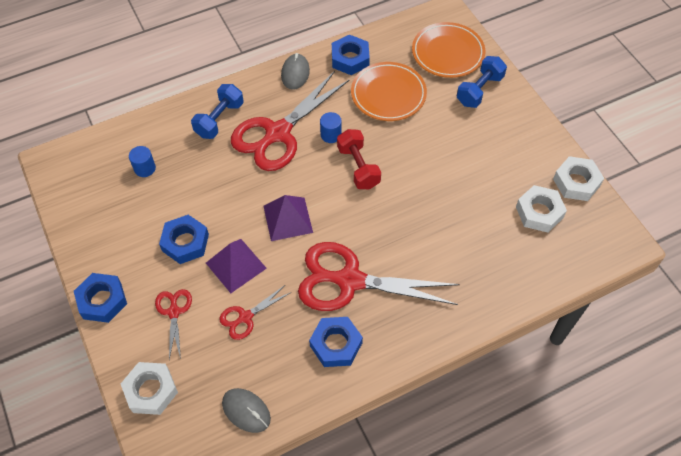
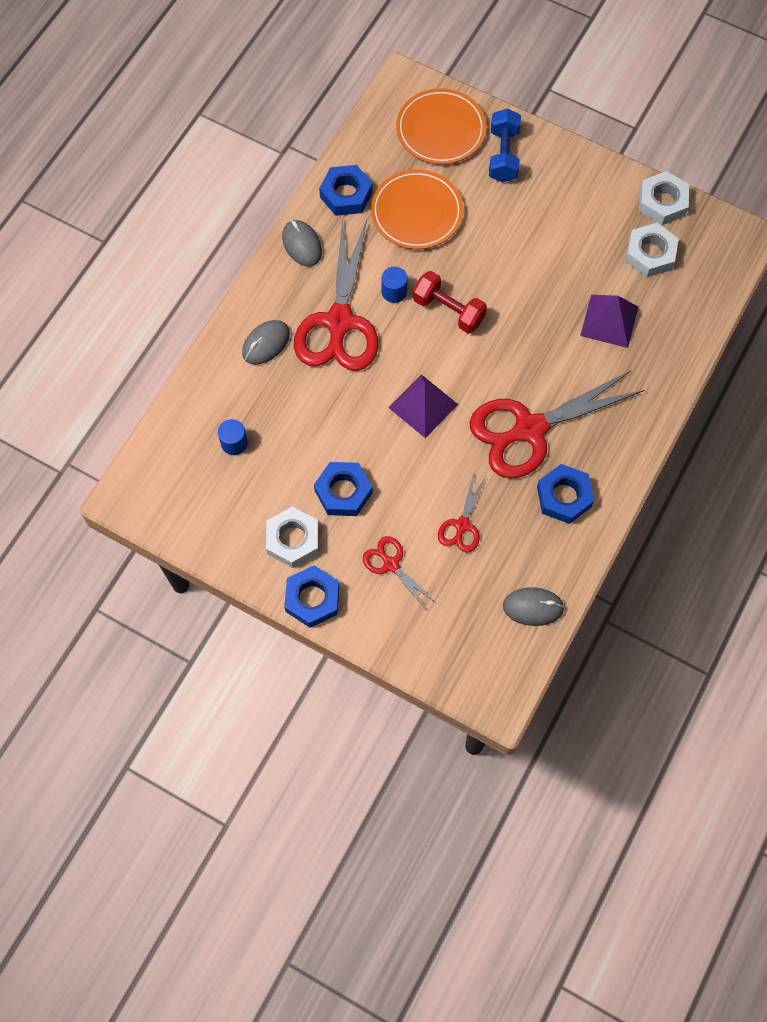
camera: 35 degrees left, 10 degrees up
white nut [121,362,178,415] -> white nut moved to [266,507,319,568]
blue dumbbell [191,84,244,139] -> grey mouse [242,320,290,365]
purple pyramid [206,239,267,293] -> purple pyramid moved to [580,295,638,348]

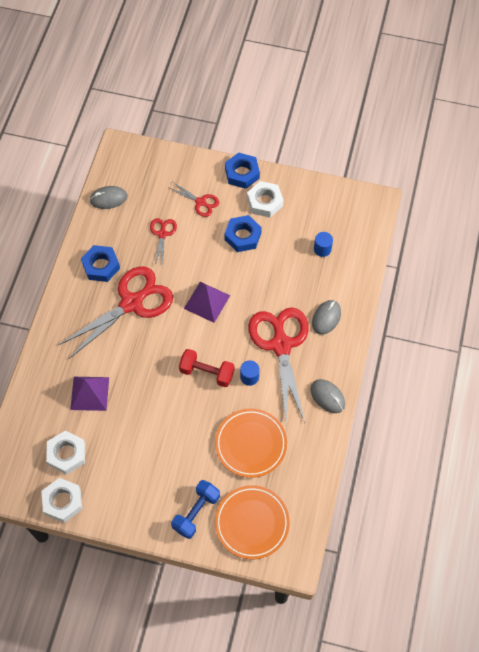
camera: 165 degrees right, 5 degrees down
blue nut [319,165,373,216] -> none
blue dumbbell [489,109,521,182] -> blue dumbbell turned 45 degrees clockwise [171,480,220,539]

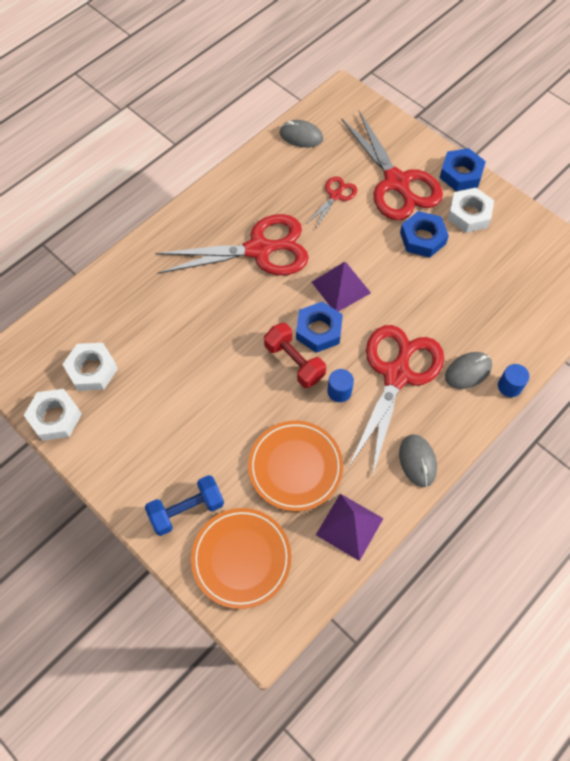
camera: 30 degrees right, 0 degrees up
purple pyramid [70,377,109,411] -> purple pyramid moved to [316,494,384,561]
blue nut [81,245,120,282] -> blue nut moved to [296,302,343,353]
red scissors [169,182,219,217] -> red scissors [341,111,443,220], size x2.13
blue cylinder [314,232,333,257] -> blue cylinder moved to [498,364,530,397]

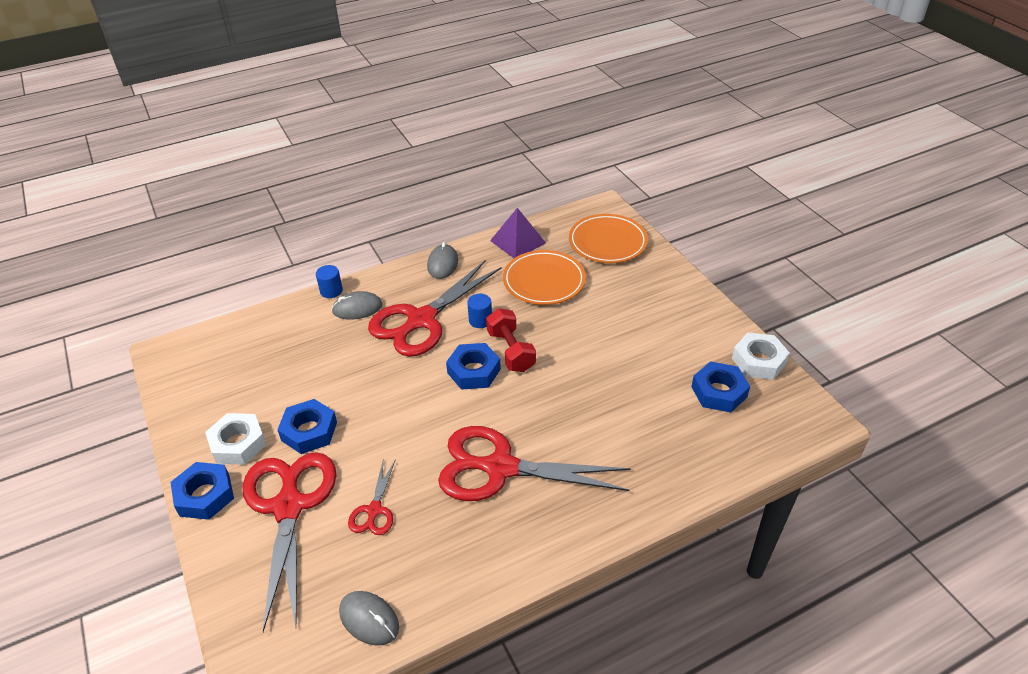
camera: 160 degrees left, 20 degrees down
white nut [62,343,118,391] -> blue nut [691,361,750,413]
blue dumbbell [145,475,224,536] -> none
red scissors [307,176,357,227] -> red scissors turned 45 degrees counterclockwise [348,459,396,535]
purple pyramid [312,262,371,312] -> none

